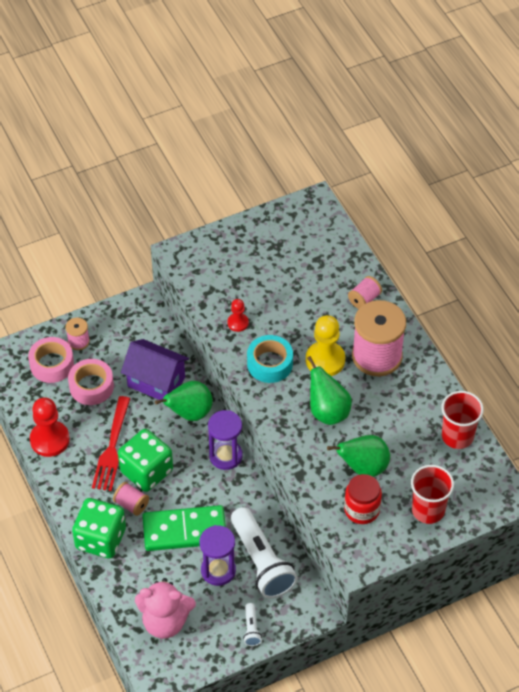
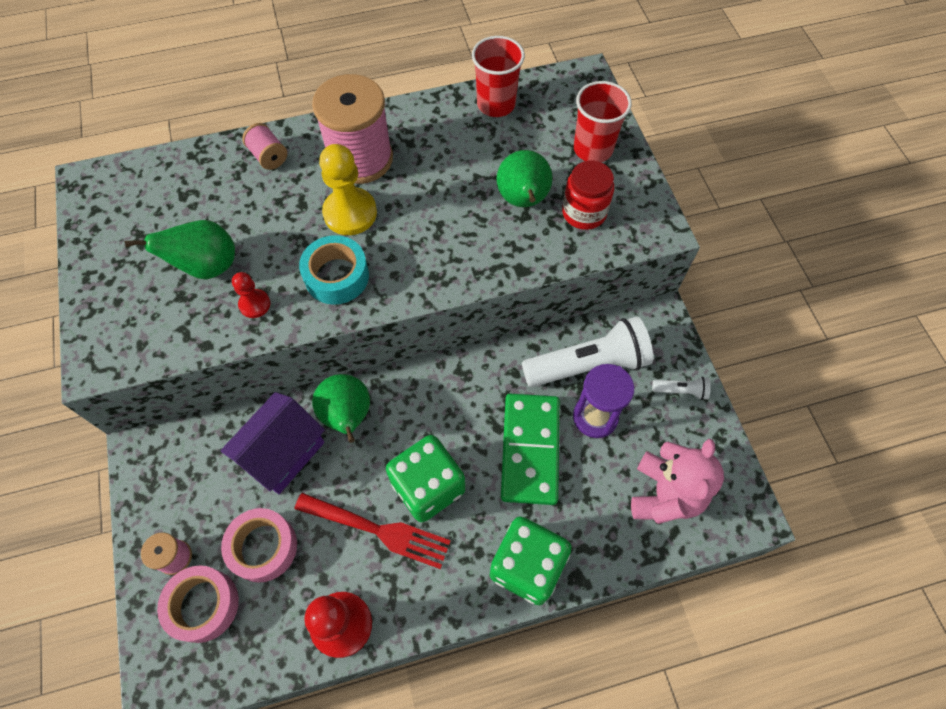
camera: 80 degrees left, 10 degrees up
pink spool [113,482,149,516] -> none
purple hourglass [208,410,243,470] -> none
green pear [307,356,352,425] -> green pear moved to [124,220,235,280]

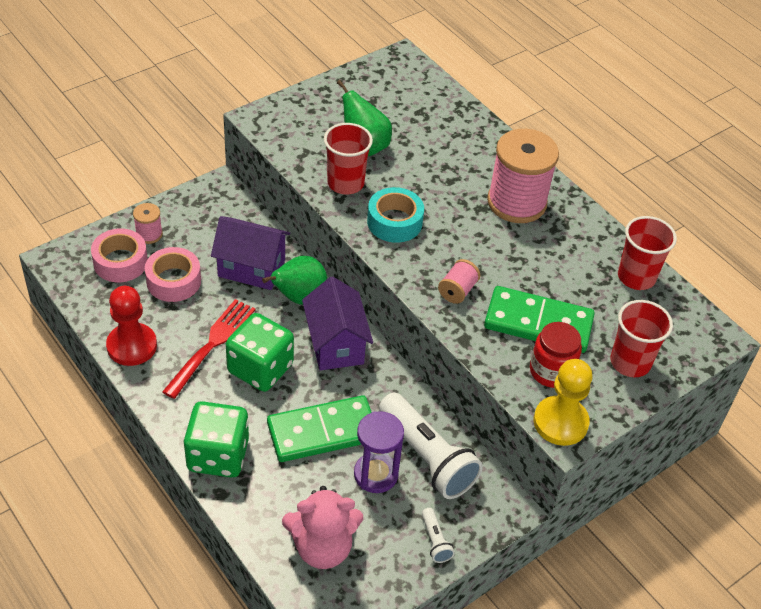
camera: 65 degrees right, 15 degrees down
red pawn [232,272,270,318] -> red cup [324,123,373,195]
pink spool [242,123,287,170] -> pink spool moved to [438,259,480,304]
red fork [294,493,451,569] -> red fork turned 150 degrees counterclockwise [162,299,255,399]
yellow pawn [319,144,377,235] -> yellow pawn moved to [533,359,592,446]
green pear [496,150,553,207] -> green domino [484,286,595,353]
none -> purple house [302,276,373,371]

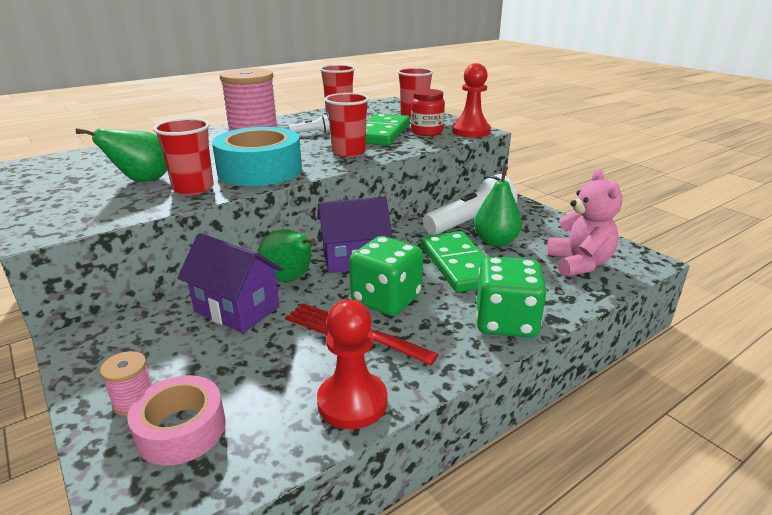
camera: 85 degrees left, 20 degrees down
pink tape [145,247,201,302] -> none
purple house [211,216,290,290] -> purple house turned 75 degrees counterclockwise [177,233,283,333]
purple hourglass [354,411,404,493] -> green pear [474,166,522,247]
turquoise tape [367,187,424,243] -> turquoise tape [212,127,302,186], size x1.55
white flashlight [422,508,455,563] -> white flashlight moved to [289,115,330,133]
pink spool [438,259,480,304] -> red cup [324,93,369,157]
yellow pawn [533,359,592,446] -> red pawn [452,63,491,137]

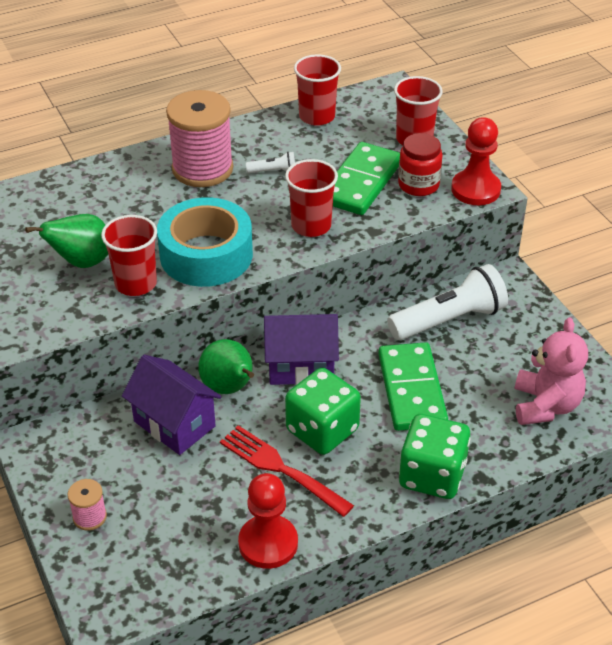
camera: 10 degrees right, 15 degrees up
pink tape [127,375,225,466] -> none
green pear [474,166,522,247] -> none

